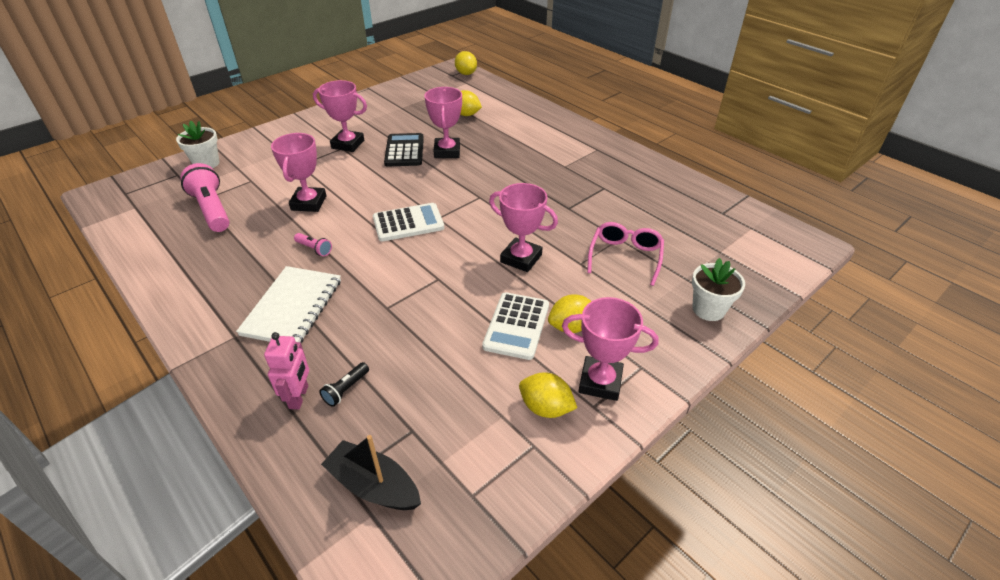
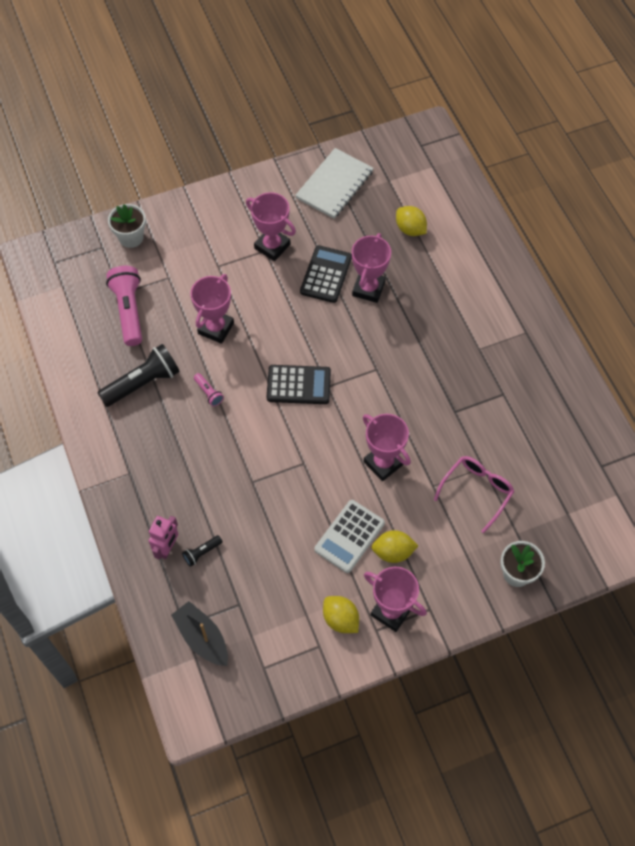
camera: 20 degrees right, 20 degrees up
white notebook [236,266,341,343] -> white notebook moved to [295,148,374,219]
white calculator [373,203,444,241] -> black calculator [267,365,331,404]
yellow lemon [455,51,477,75] -> none
none -> black flashlight [97,344,180,407]

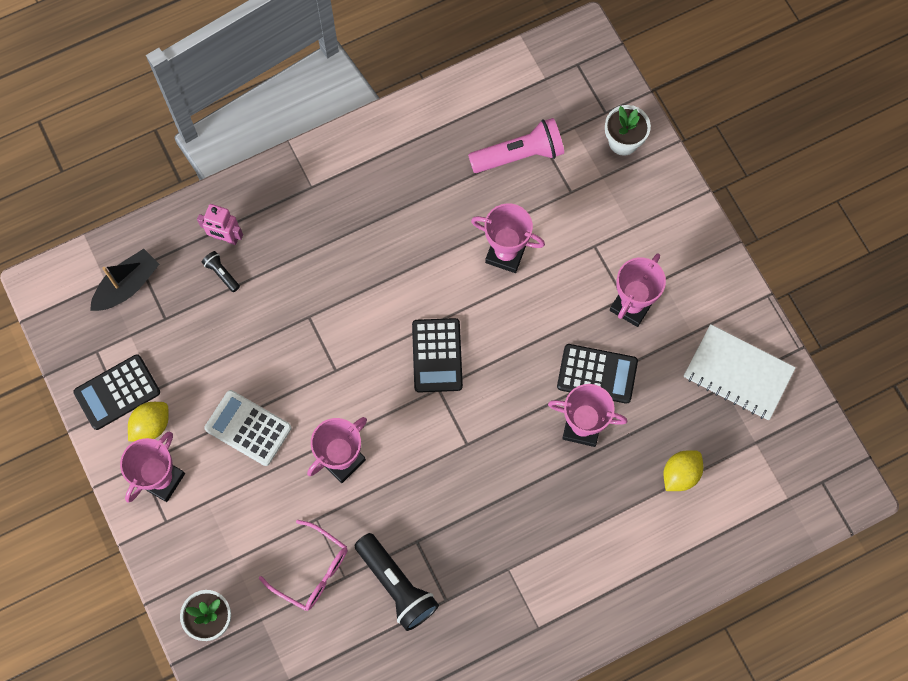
camera: 85 degrees right, 10 degrees up
black flashlight [97,344,180,407] -> black flashlight moved to [355,533,439,631]
pink flashlight [194,373,224,406] -> none
yellow lemon [371,530,418,563] -> none
none -> black calculator [73,354,160,430]

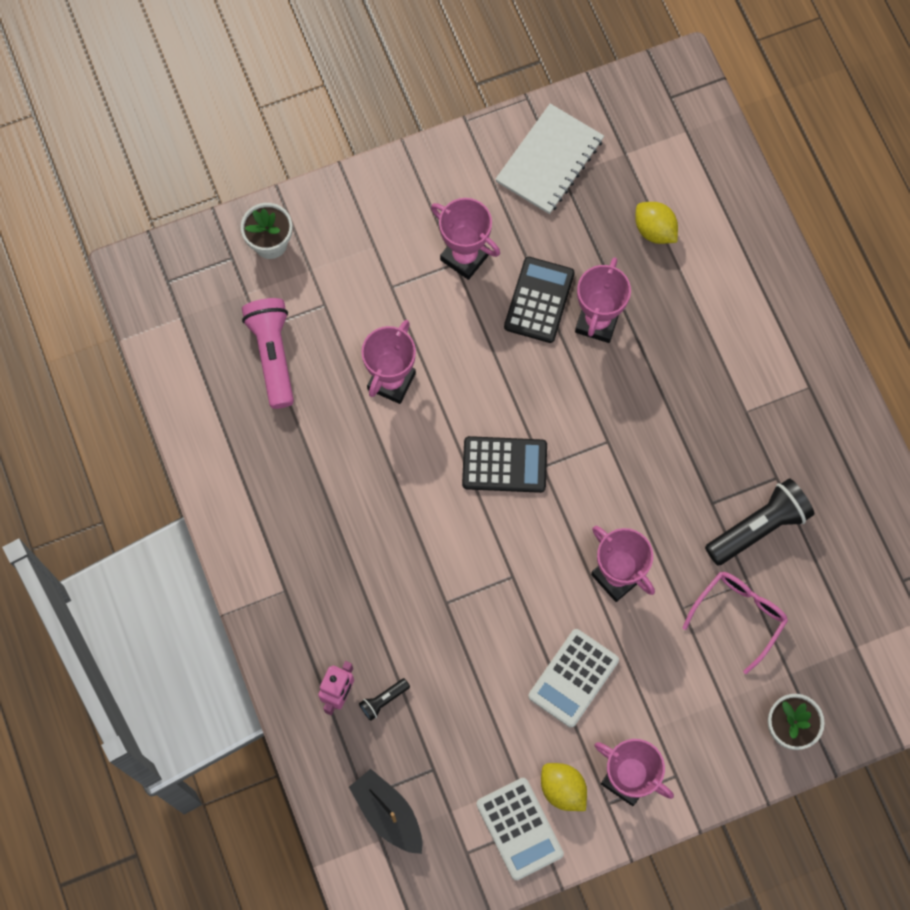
camera: 85 degrees left, 0 degrees up
black calculator [73,354,160,430] -> white calculator [476,778,564,880]

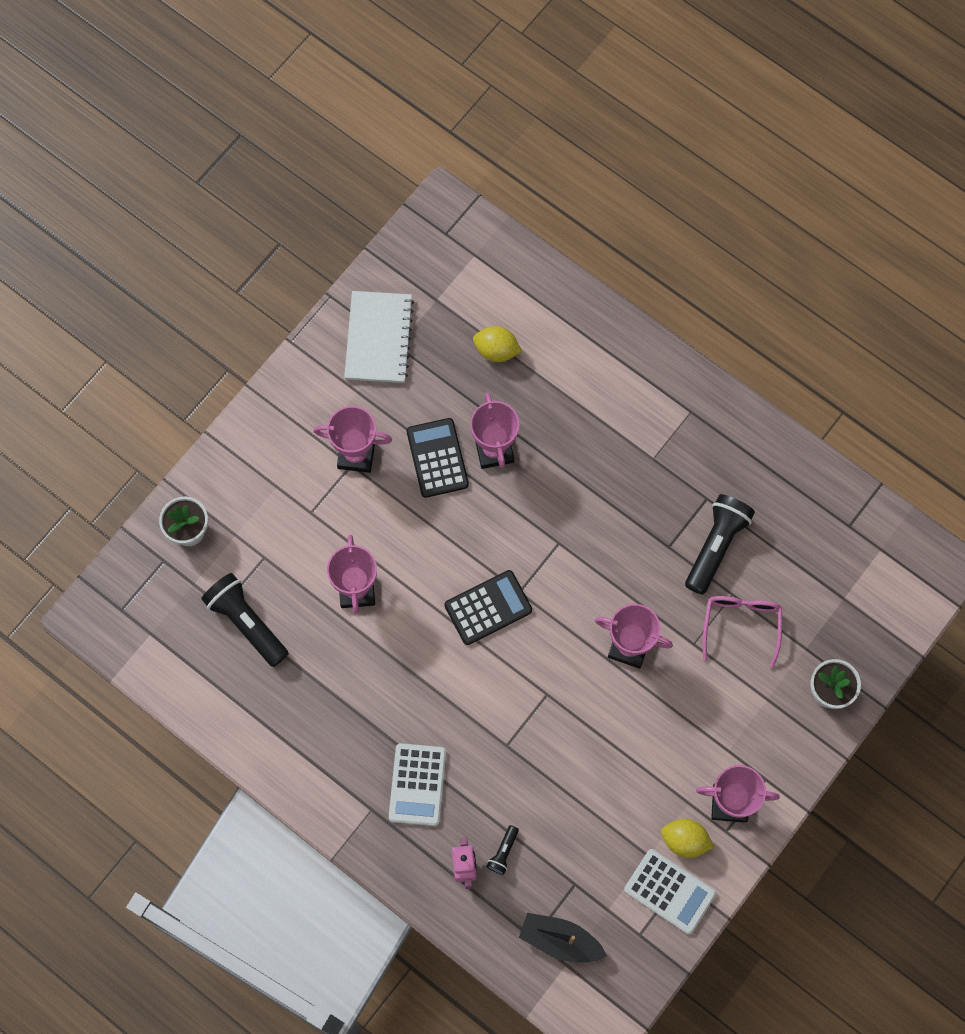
camera: 30 degrees left, 0 degrees up
pink flashlight [242,298,294,409] -> black flashlight [201,573,289,667]
white calculator [528,629,619,728] -> white calculator moved to [389,743,446,826]

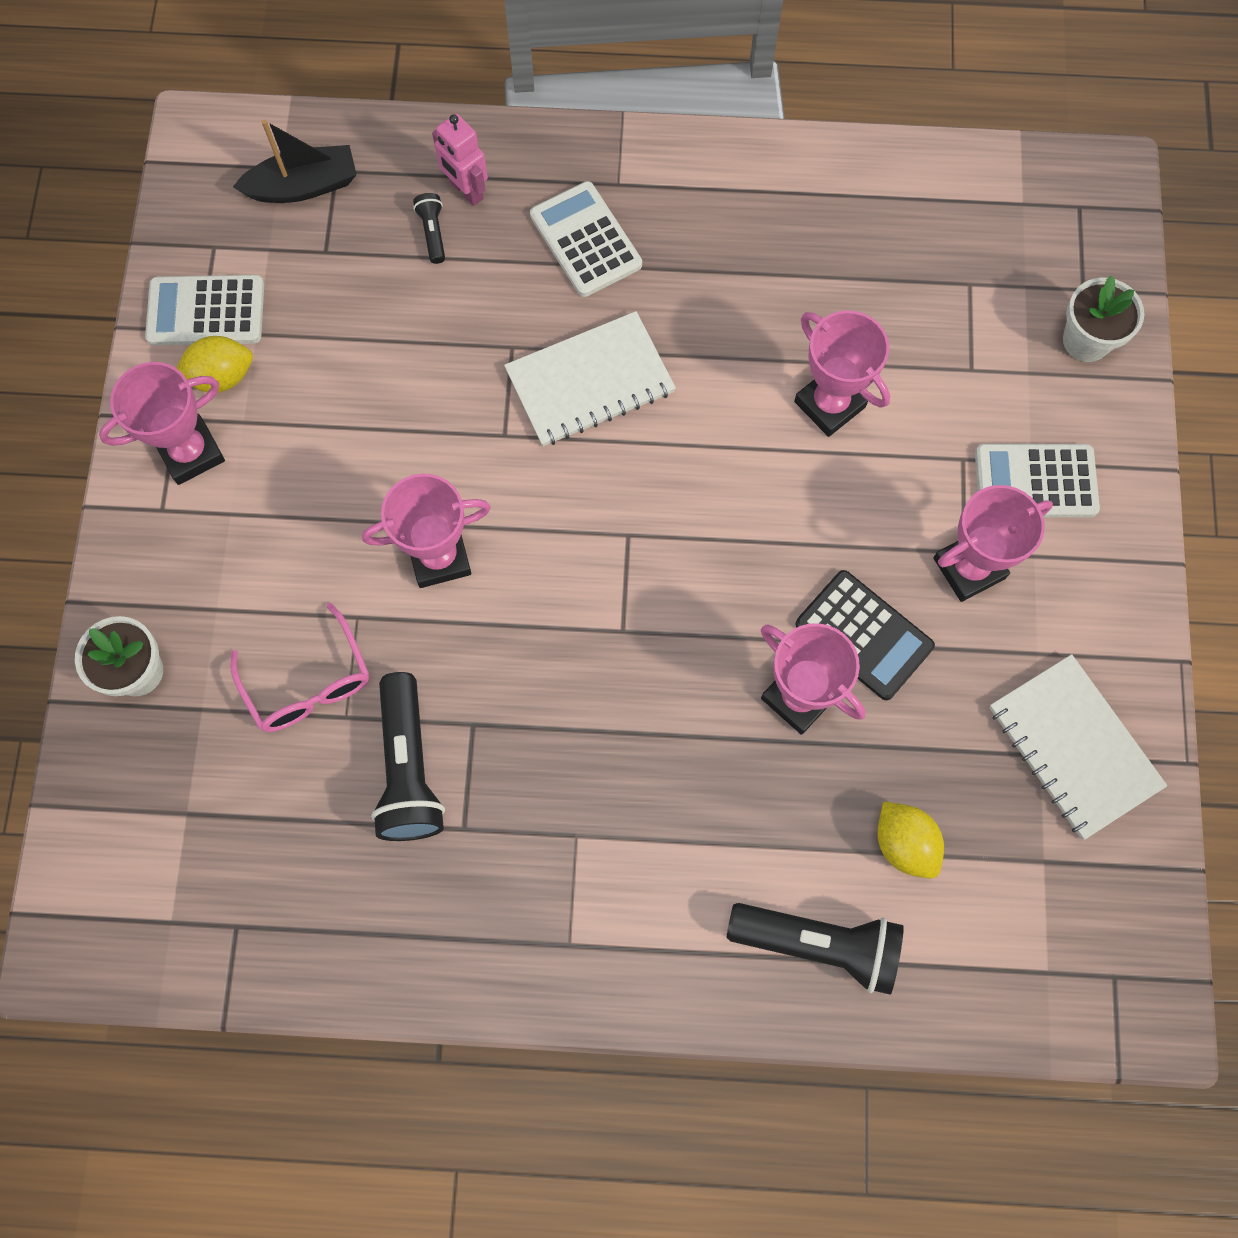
camera: 145 degrees right, 0 degrees up
black flashlight [201,573,289,667] -> black flashlight moved to [726,903,904,995]
black calculator [444,570,532,645] -> none
yellow lemon [473,326,522,362] -> yellow lemon turned 75 degrees clockwise [877,801,944,878]
none -> white notebook [504,311,676,446]
none -> white calculator [975,444,1100,517]

